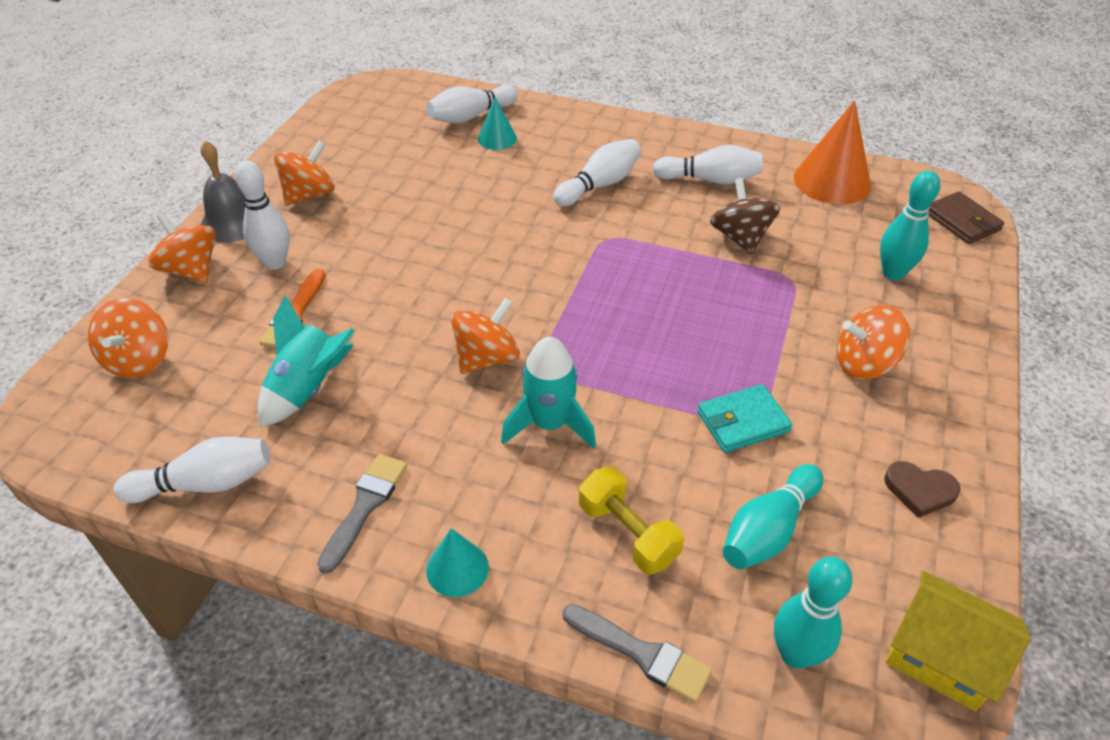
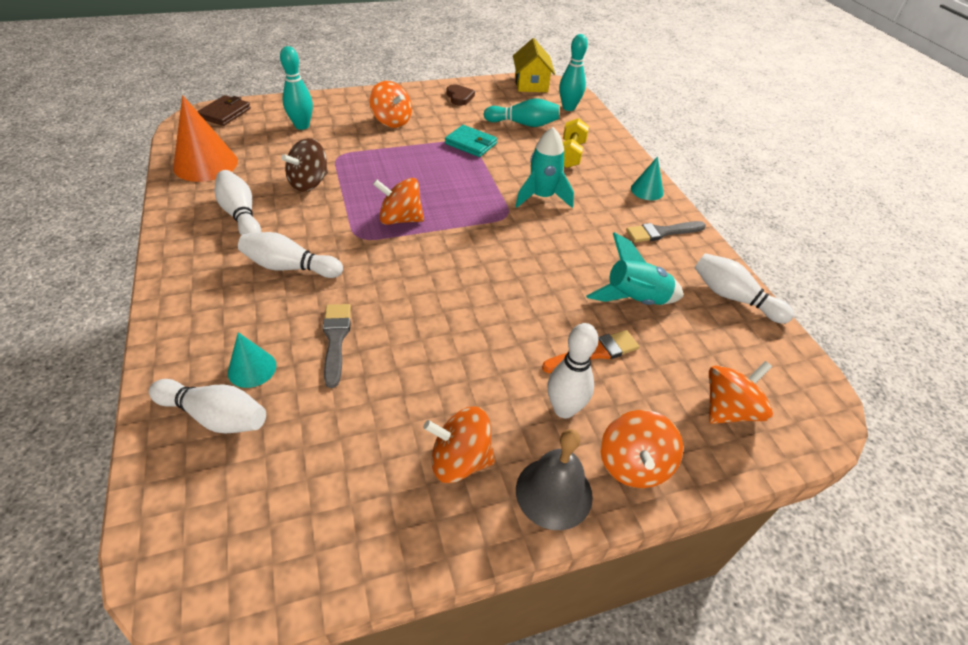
camera: 130 degrees left, 0 degrees up
orange spinning top [451,298,520,374] -> orange spinning top moved to [373,178,424,225]
grey brush [562,604,712,703] -> grey brush moved to [323,304,351,388]

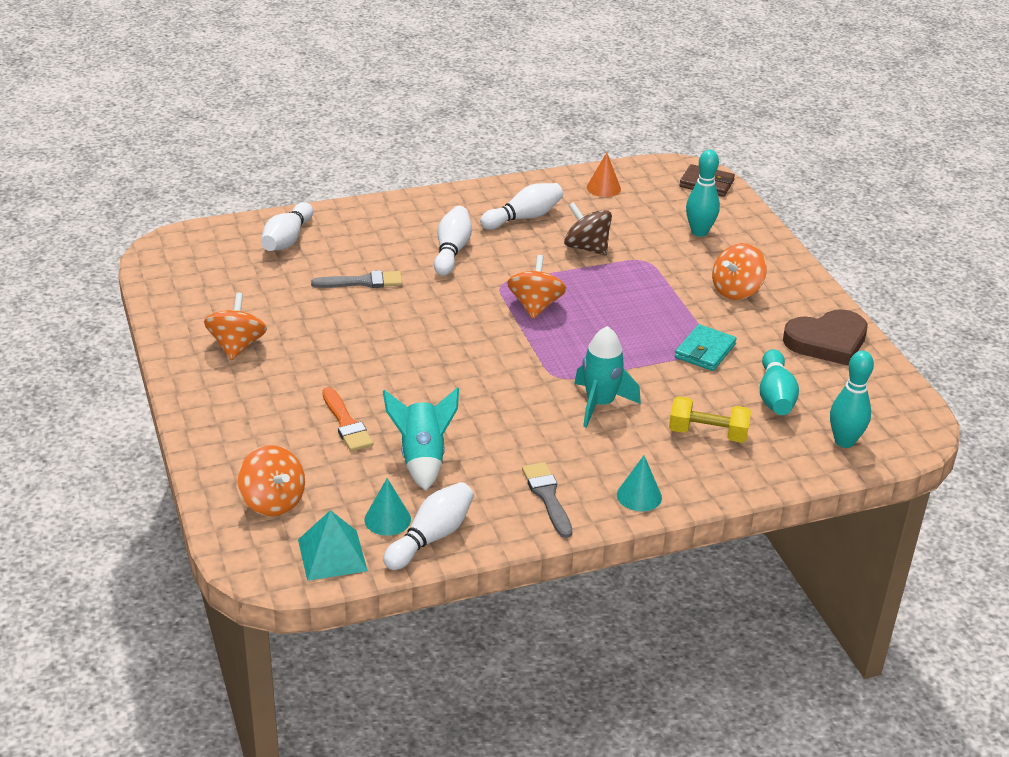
camera: 90 degrees right, 10 degrees down
orange cone [173,95,238,182] -> orange cone [587,153,621,197], size x0.55
turquoise cone [228,332,276,388] -> turquoise cone moved to [364,478,411,536]
brown heart [447,85,475,106] -> brown heart [783,309,868,366], size x1.84
yellow house [513,38,555,92] -> none
grey bell [516,429,593,530] -> none
white bowling pin [547,323,599,418] -> none
orange spinning top [600,410,683,488] -> none
none -> turquoise pyramid [298,510,368,581]

